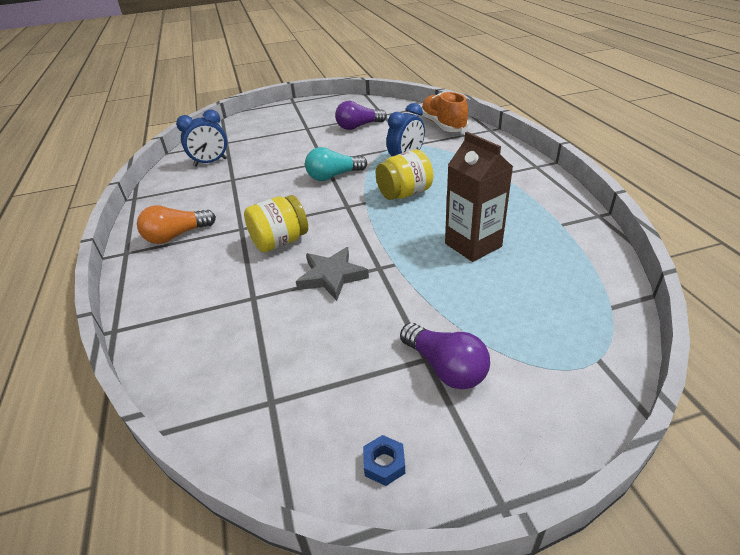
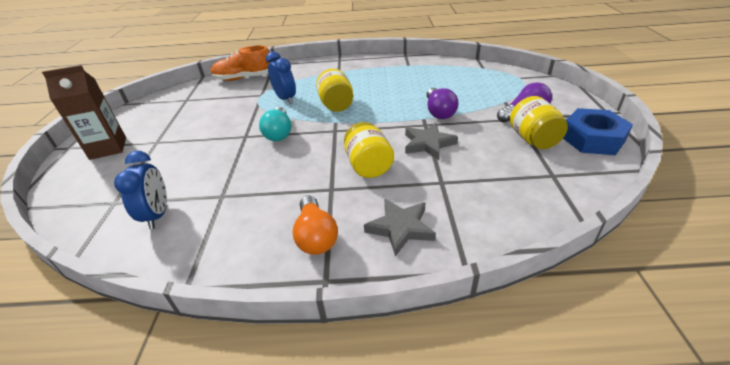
camera: 75 degrees left, 0 degrees up
purple light bulb [335,101,387,130] -> purple light bulb moved to [426,88,458,119]
blue nut [363,435,405,486] -> blue nut [563,108,633,155], size x2.42
brown carton [445,132,513,262] -> brown carton moved to [42,65,126,160]
none -> grey star [364,198,436,256]
none -> yellow jar [510,96,568,149]

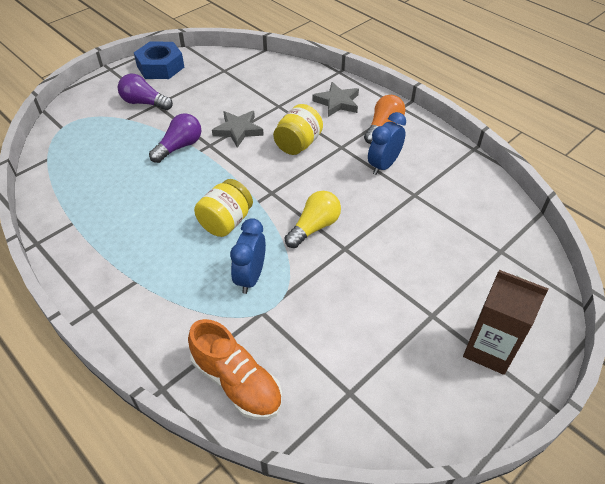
camera: 135 degrees left, 10 degrees up
blue clock [114,151,167,229] -> blue clock moved to [368,112,406,175]
turquoise light bulb [259,107,291,141] -> yellow light bulb [285,191,341,248]
yellow jar [510,96,568,149] -> none

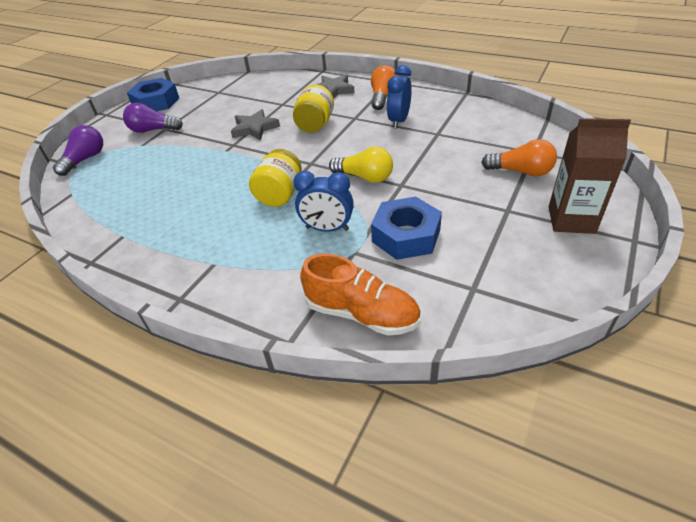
camera: 15 degrees left, 5 degrees down
purple light bulb [149,113,201,163] -> purple light bulb moved to [53,125,103,176]
blue clock [230,218,266,294] -> blue clock turned 75 degrees counterclockwise [293,171,354,232]
yellow light bulb [285,191,341,248] -> yellow light bulb turned 90 degrees clockwise [329,147,393,183]
none -> blue nut [371,196,442,260]
none -> orange light bulb [481,139,557,177]

